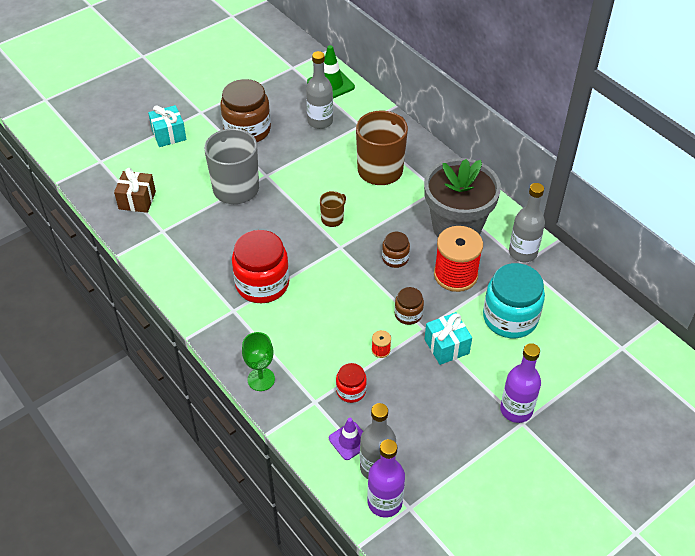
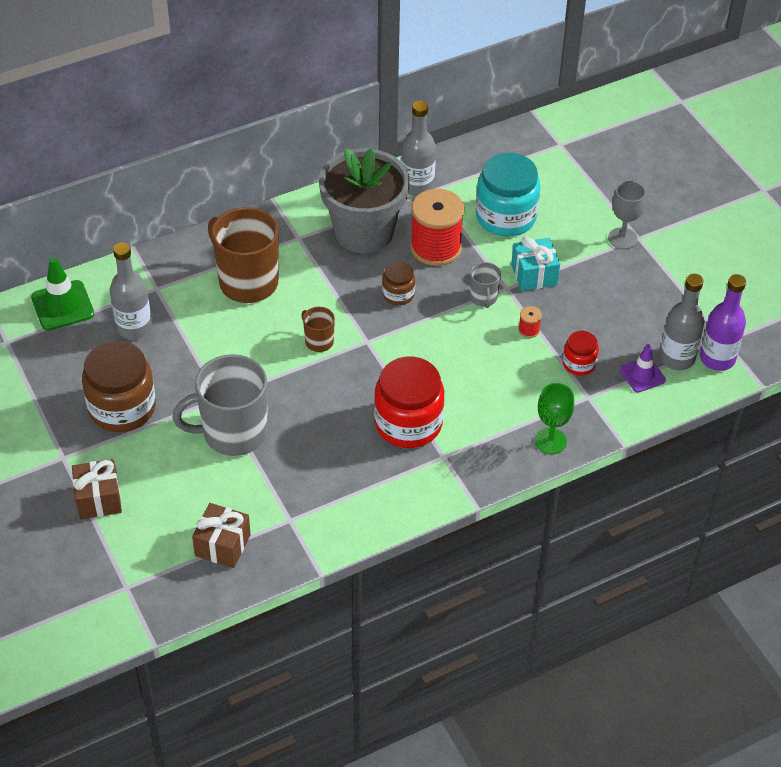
camera: 80 degrees left, 0 degrees up
turquoise gift [148,105,187,147] -> brown gift [72,459,122,519]
brown jar [395,287,424,325] -> grey mug [470,262,501,308]
purple bottle [500,343,541,423] -> grey goblet [608,181,646,249]

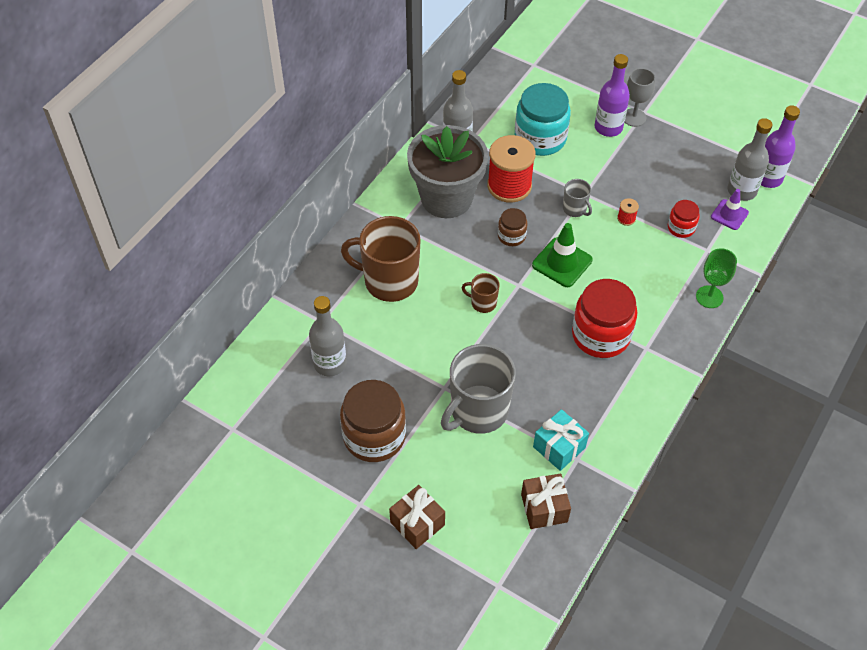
camera: 30 degrees left, 5 degrees up
green traffic cone [31,257,94,331] -> green traffic cone moved to [532,223,593,287]
turquoise gift [511,236,560,291] -> turquoise gift moved to [533,409,589,471]
none -> purple bottle [595,54,630,137]

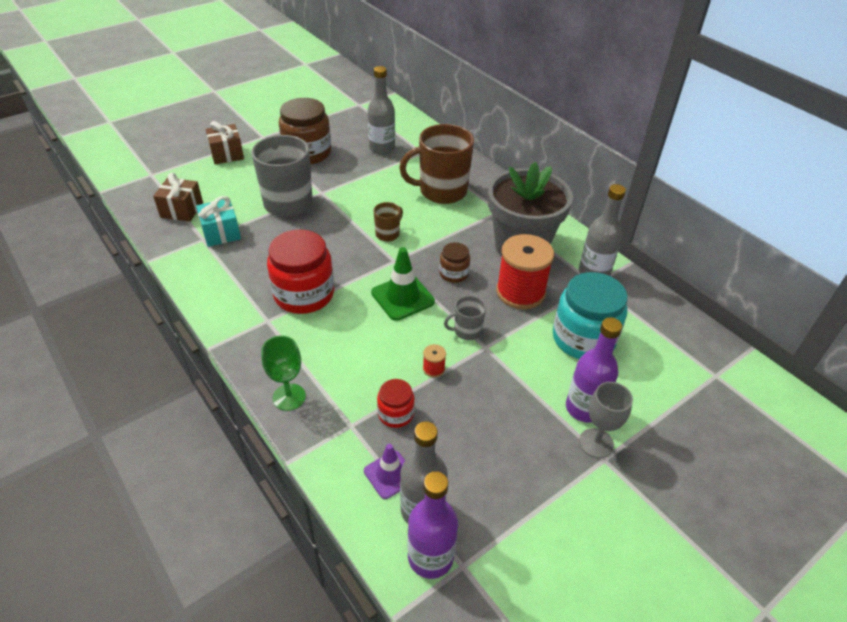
camera: 110 degrees right, 10 degrees down
brown mug [341,216,421,302] -> brown mug turned 135 degrees counterclockwise [399,124,474,204]

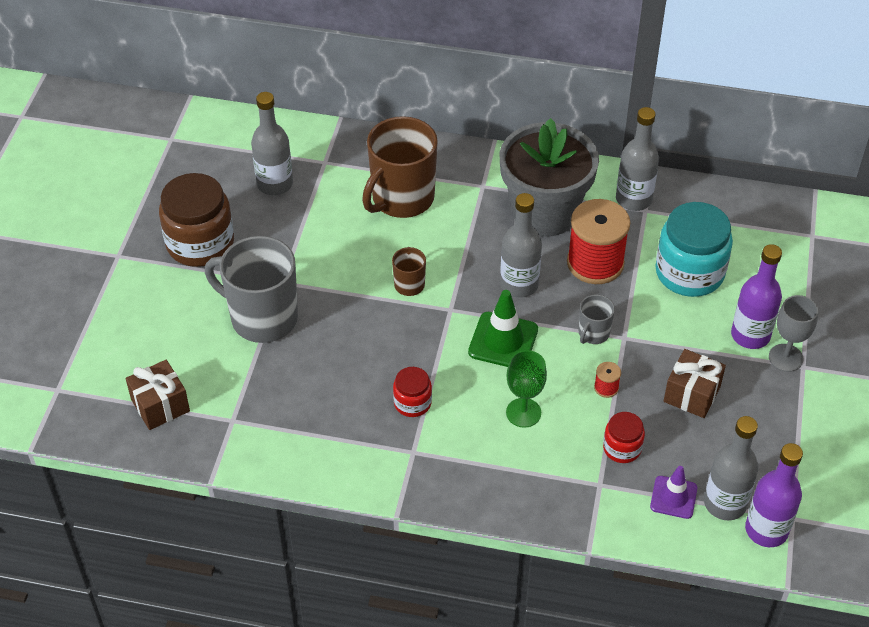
camera: 40 degrees left, 5 degrees up
turquoise gift [196,196,241,247] -> none
brown gift [206,121,244,165] -> brown gift moved to [664,349,726,418]
green goblet [261,335,306,411] -> green goblet moved to [506,350,547,428]
red jar [267,229,334,314] -> red jar [393,367,432,417], size x0.51
brown jar [439,242,470,283] -> grey bottle [500,193,542,298]

